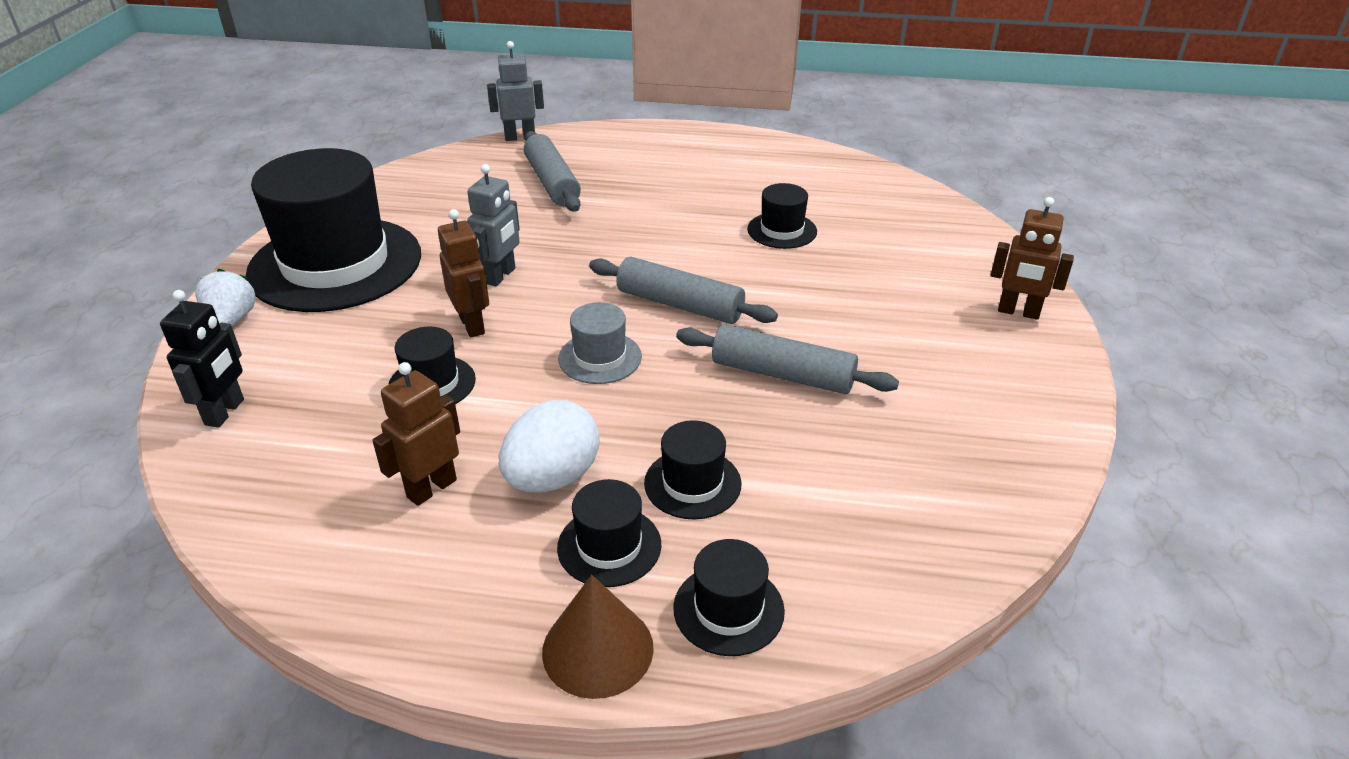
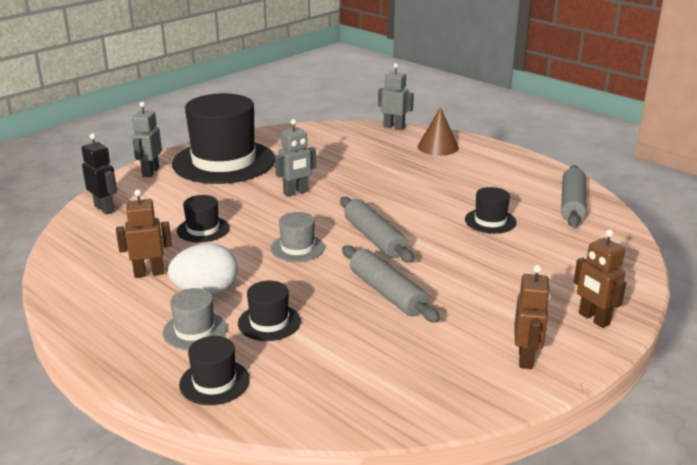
camera: 35 degrees right, 10 degrees down
black robot [160,290,244,428] -> black robot turned 90 degrees counterclockwise [81,133,117,215]
white strawberry [195,269,256,326] -> grey robot [132,102,162,177]
brown robot [438,209,489,337] -> brown robot moved to [514,265,551,369]
grey rolling pin [524,131,581,212] -> grey rolling pin moved to [561,165,586,227]
brown cone [542,575,654,699] -> brown cone moved to [418,107,459,156]
black hat [557,479,661,587] -> grey hat [162,288,227,350]

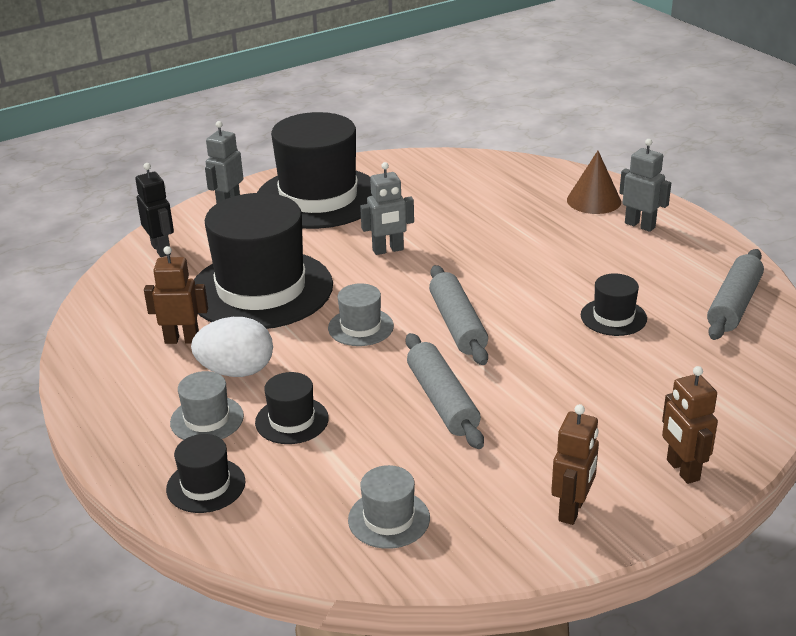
camera: 15 degrees right, 5 degrees up
black hat [177,195,229,243] -> black hat [194,193,333,329], size x2.30
grey robot [378,63,414,130] -> grey robot moved to [619,139,671,232]
none -> grey hat [348,465,430,549]

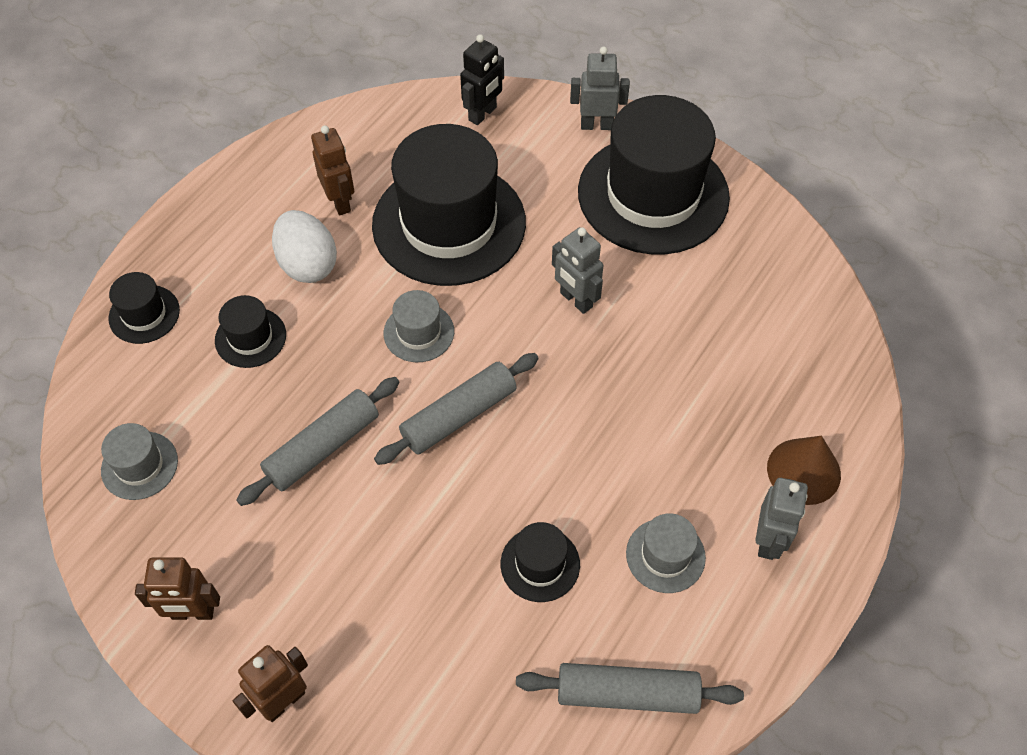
camera: 65 degrees right, 25 degrees up
grey hat [170,371,244,440] -> grey hat moved to [626,513,706,593]

